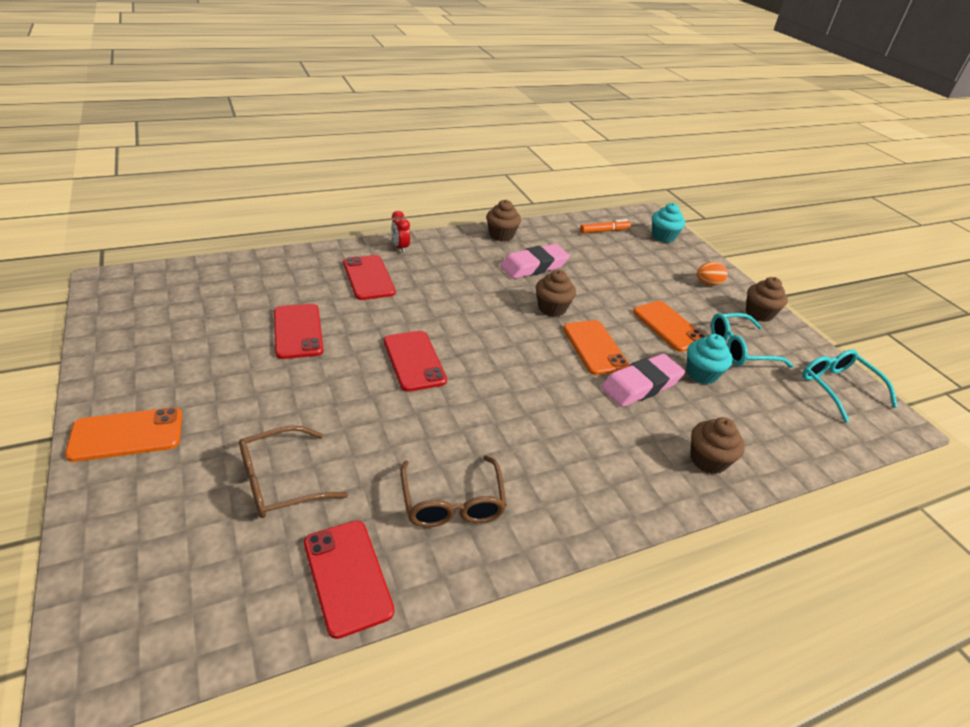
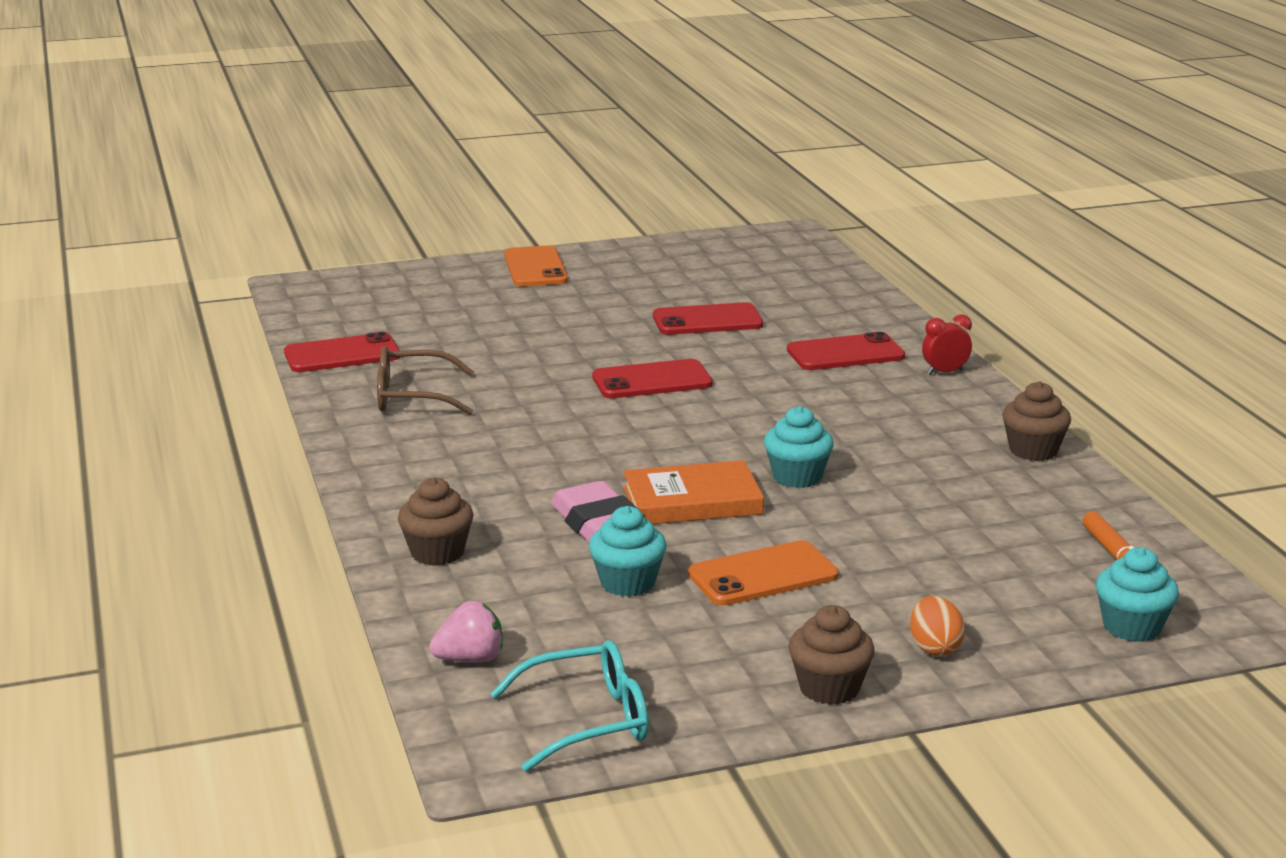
camera: 100 degrees right, 15 degrees down
brown glasses [239,425,348,518] -> none
pink eraser [500,244,570,279] -> none
brown cupcake [536,270,576,317] -> turquoise cupcake [764,406,834,488]
orange phone [563,320,630,375] -> orange book [623,460,764,524]
turquoise glasses [711,313,794,368] -> none
none -> pink strawberry [430,601,503,663]

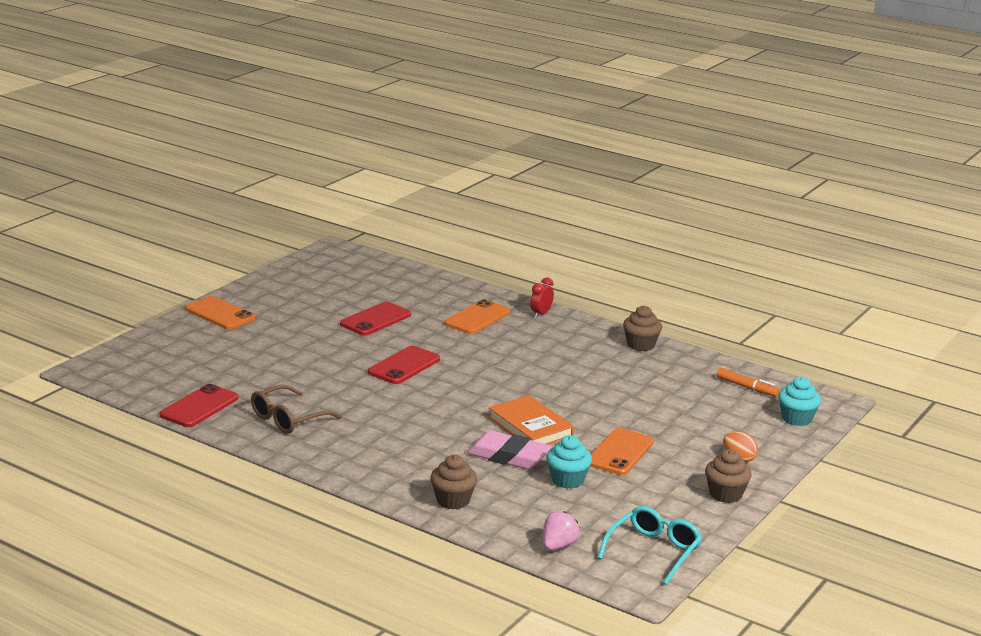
camera: 40 degrees left, 0 degrees up
orange book [623,460,764,524] -> orange book turned 75 degrees counterclockwise [488,395,574,445]
turquoise cupcake [764,406,834,488] -> none
red phone [787,332,905,370] -> orange phone [444,299,510,334]

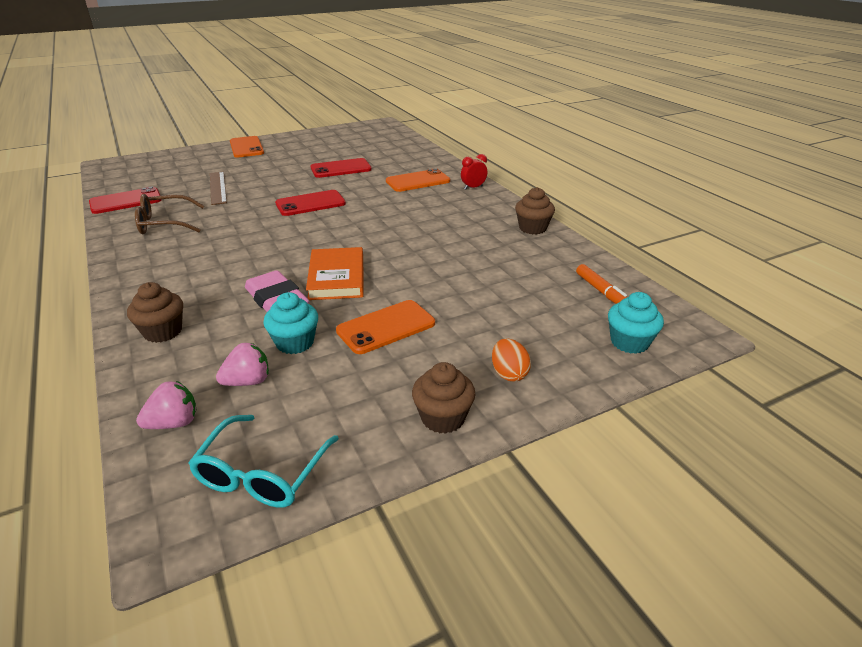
camera: 30 degrees right, 10 degrees up
turquoise glasses [598,506,702,585] -> turquoise glasses turned 135 degrees clockwise [188,415,339,508]
none -> brown ruler [210,172,227,205]
none -> pink strawberry [216,343,269,386]

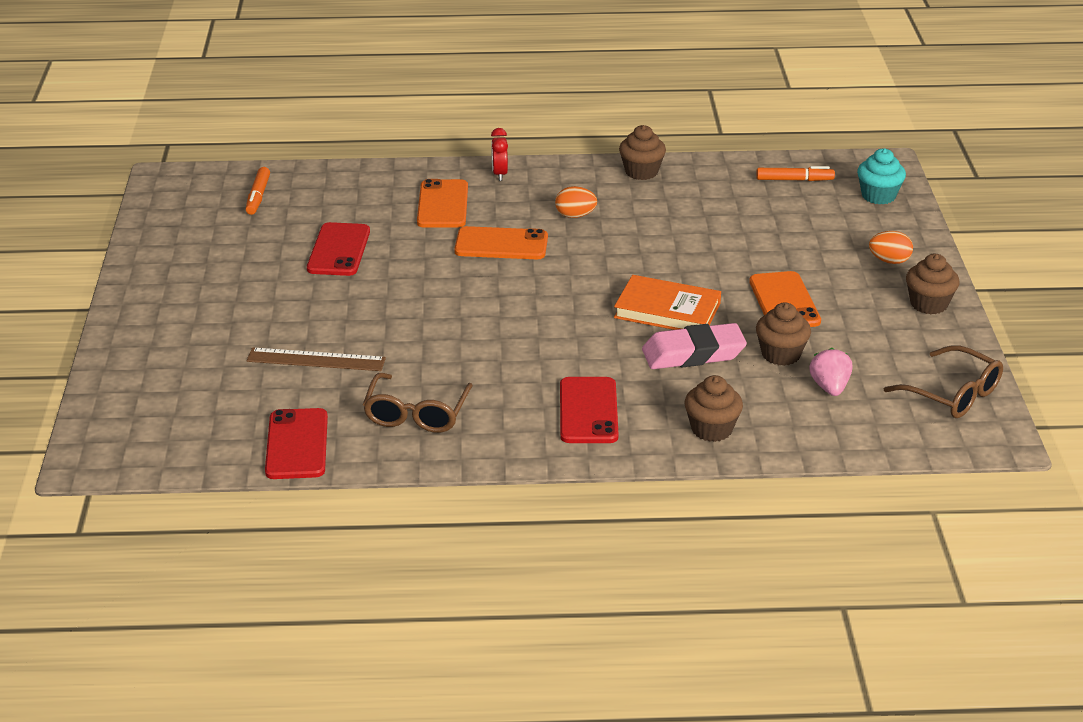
camera: 65 degrees left, 0 degrees up
pink strawberry [136,381,196,429] -> none
turquoise glasses [188,415,339,508] -> brown glasses [884,345,1003,418]
orange phone [230,136,264,158] -> orange phone moved to [454,226,548,259]
turquoise cupcake [263,292,318,354] -> brown cupcake [756,303,811,366]
red phone [275,190,346,216] -> red phone moved to [560,377,618,443]
none -> orange marker [246,167,270,215]
none -> orange egg [555,186,597,218]

